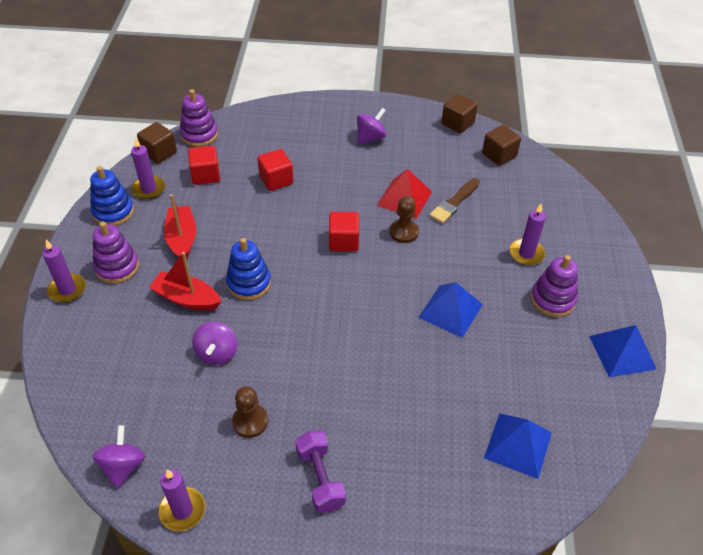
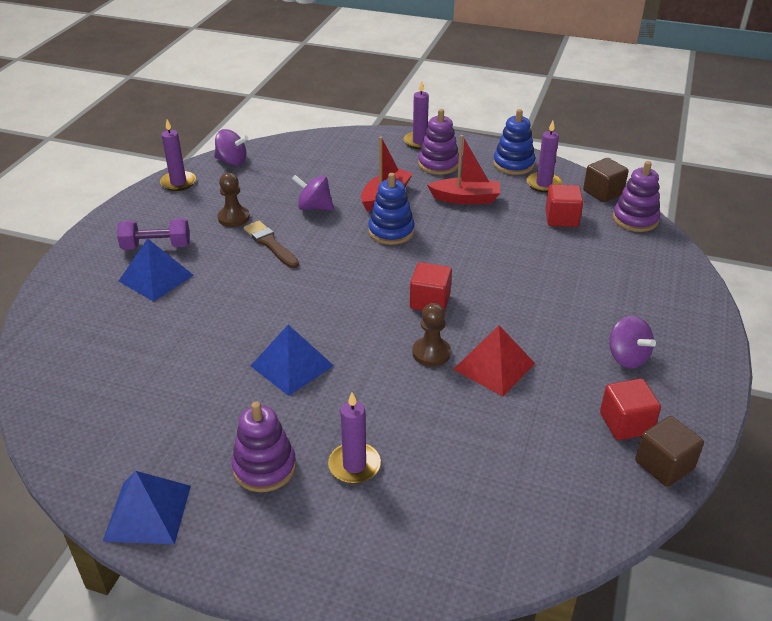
camera: 105 degrees right, 10 degrees down
red cube [257,149,293,191] -> red cube moved to [600,379,661,440]
brown brush [429,178,480,223] -> brown brush moved to [244,221,299,268]
brown cube [482,125,521,166] -> none
blue pyramid [484,413,552,479] -> blue pyramid moved to [119,238,194,302]

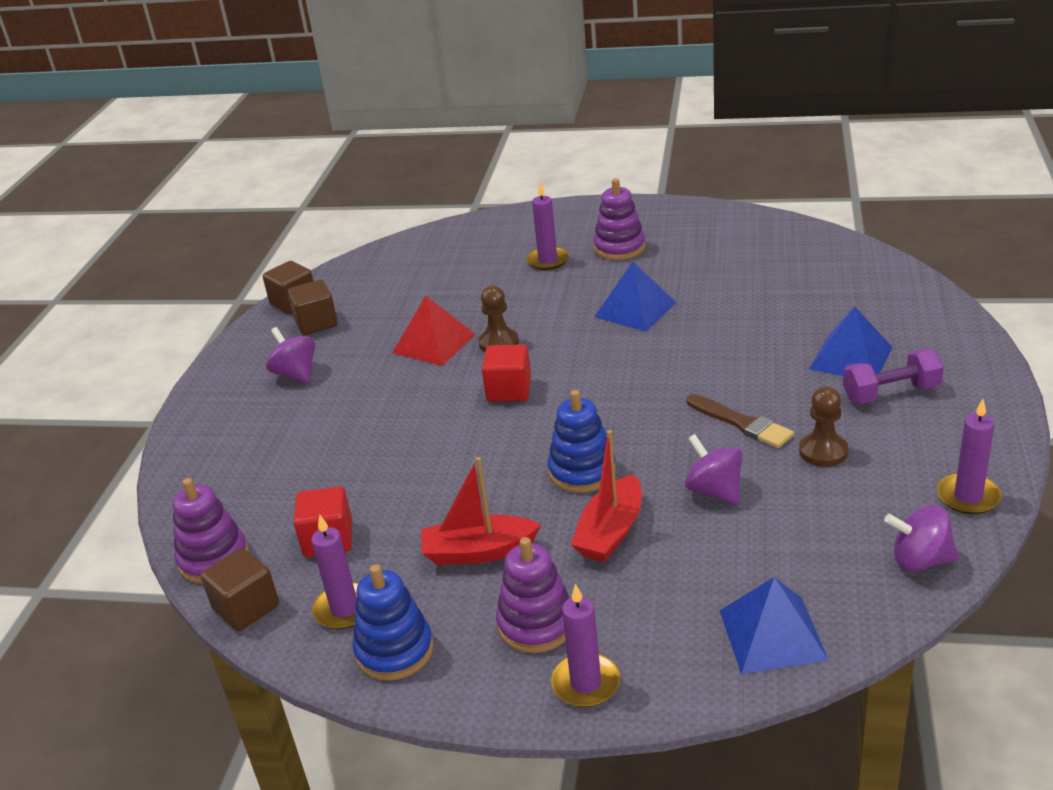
camera: 175 degrees right, 5 degrees down
blue pyramid [103,471,191,544] -> blue pyramid moved to [720,577,829,674]
purple spinning top [292,175,334,210] -> purple spinning top turned 135 degrees counterclockwise [685,434,743,505]
red cube [600,379,661,440] -> brown cube [287,280,338,335]

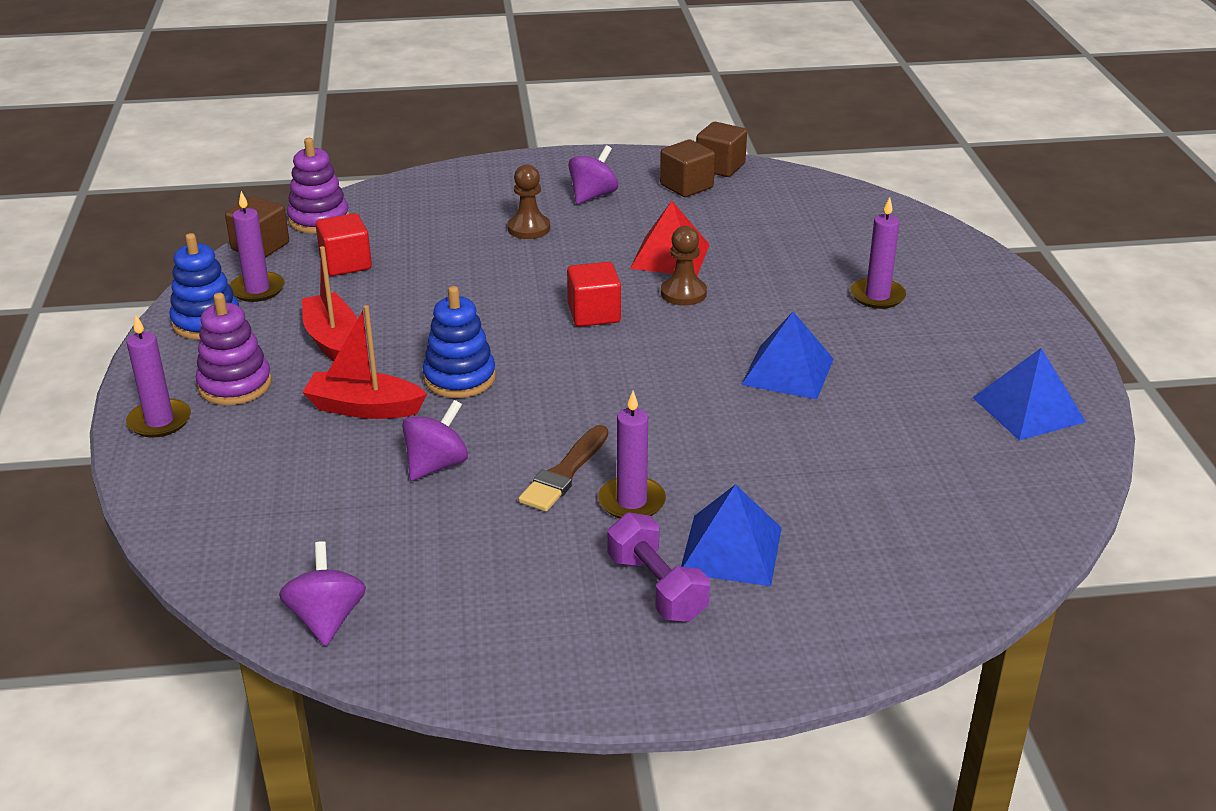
camera: 70 degrees right, 0 degrees up
purple stacking toy [593,178,645,260] -> none
blue pyramid [720,577,829,674] -> blue pyramid moved to [972,348,1086,440]
brown pawn [799,386,848,467] -> brown pawn moved to [507,164,550,239]
purple candle [937,399,1002,514] -> purple candle moved to [598,391,666,519]

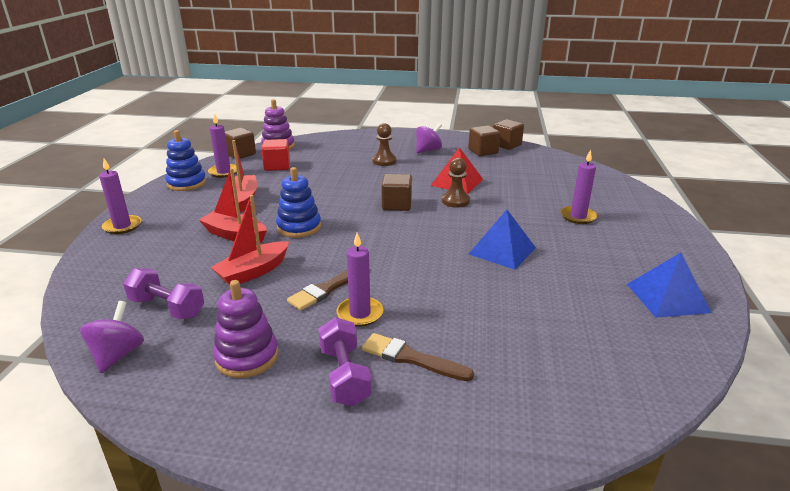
camera: 15 degrees right, 5 degrees down
purple stacking toy [196,293,272,405] -> purple stacking toy moved to [213,280,279,378]
purple spinning top [402,400,468,481] -> red boat [211,195,289,285]
red cube [567,262,621,327] -> brown cube [381,174,412,211]
blue pyramid [681,484,782,586] -> brown brush [362,333,474,381]
none -> purple dumbbell [123,268,204,319]

